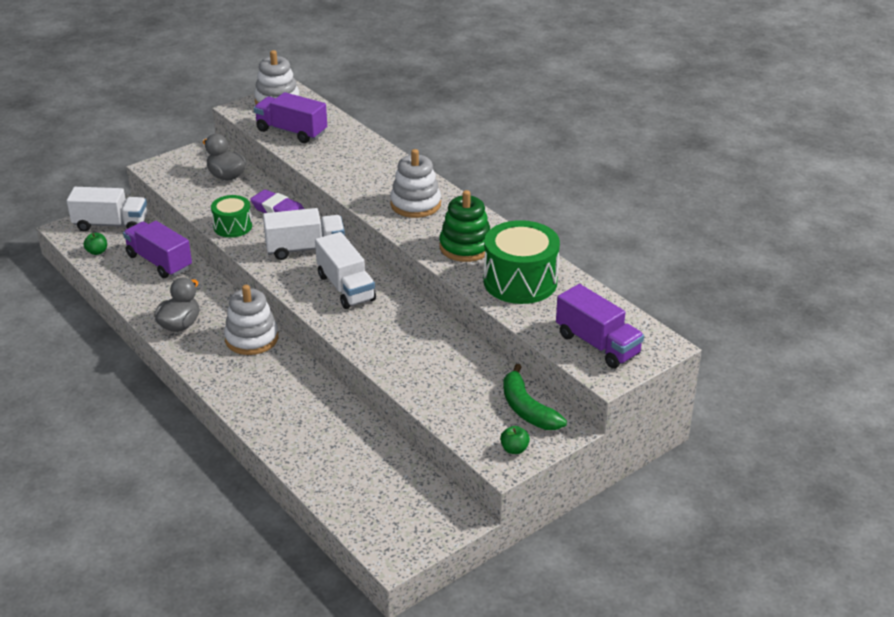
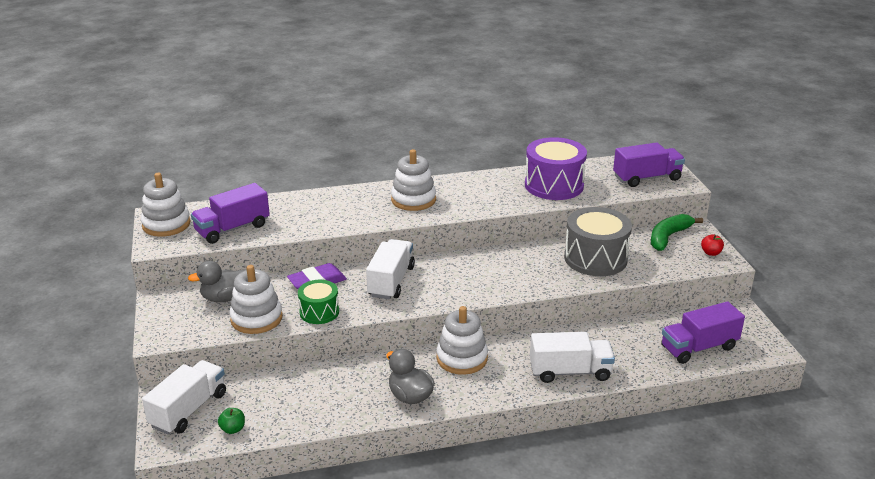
camera: 65 degrees left, 5 degrees down
purple truck [123,221,192,278] -> purple truck moved to [661,301,745,364]
white truck [315,232,376,309] -> white truck moved to [530,332,615,383]
green stacking toy [439,190,490,262] -> none
green drum [484,220,560,304] -> purple drum [525,137,587,200]
green apple [500,426,530,454] -> red apple [701,234,724,256]
green banana [503,364,567,430] -> green banana turned 135 degrees clockwise [651,214,703,251]
none -> white stacking toy [229,265,283,334]
none -> grey drum [564,207,632,276]

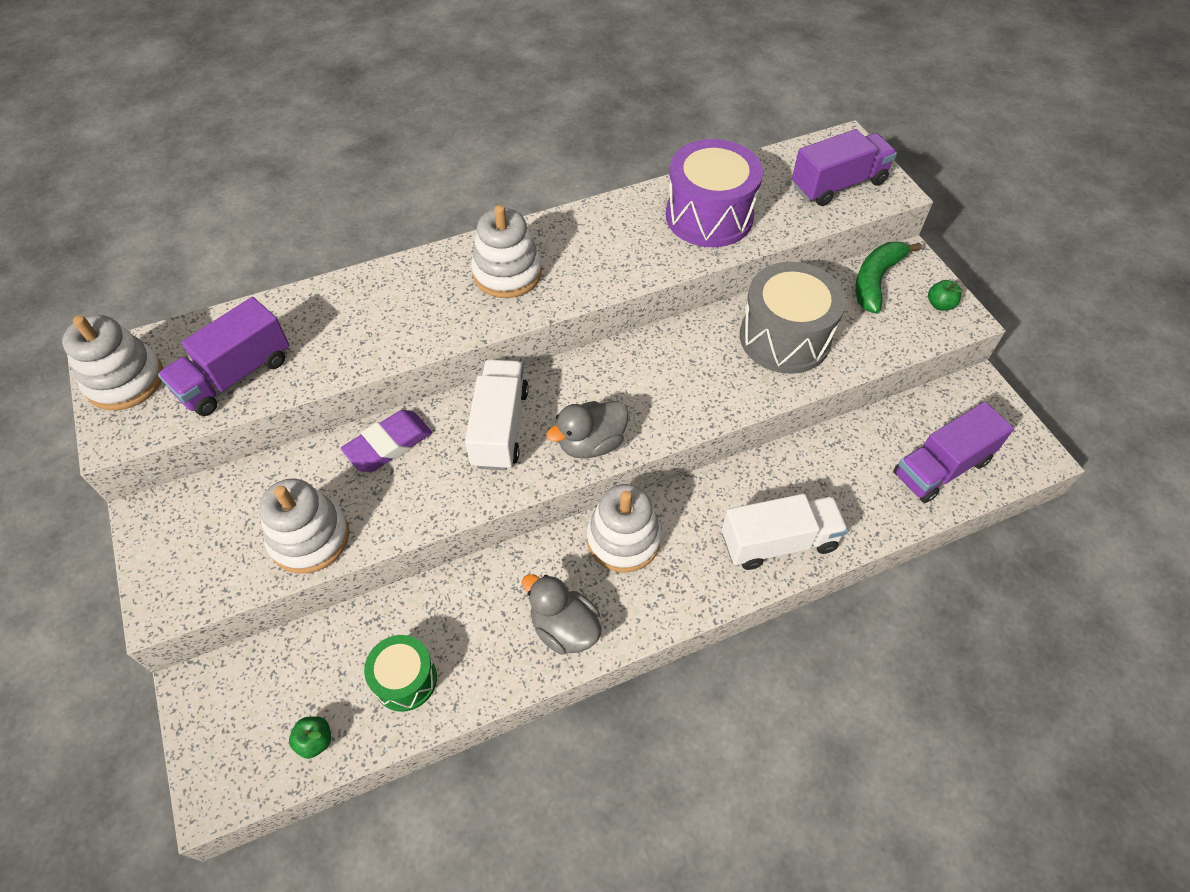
camera: 10 degrees left, 25 degrees up
white truck [142,360,226,435] -> none
grey duck [188,261,246,302] -> grey duck moved to [546,401,629,459]
green drum [298,280,339,324] -> green drum moved to [364,635,437,712]
red apple [701,234,724,256] -> green apple [928,280,963,311]

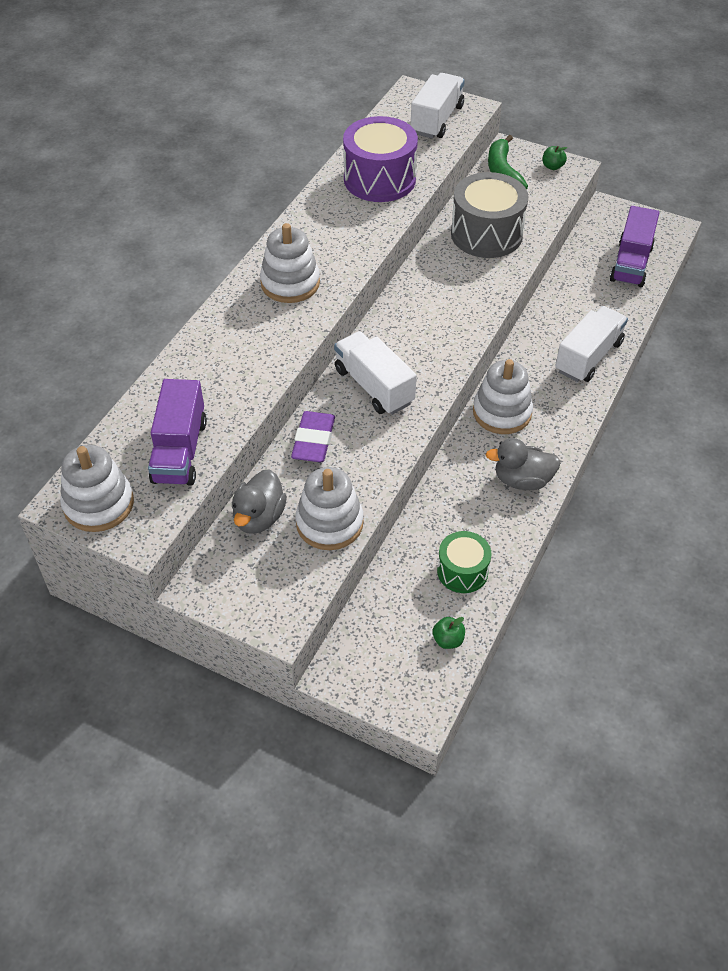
camera: 40 degrees left, 5 degrees down
grey duck [546,401,629,459] -> grey duck moved to [232,469,287,534]
purple truck [792,129,897,206] -> white truck [411,73,465,139]

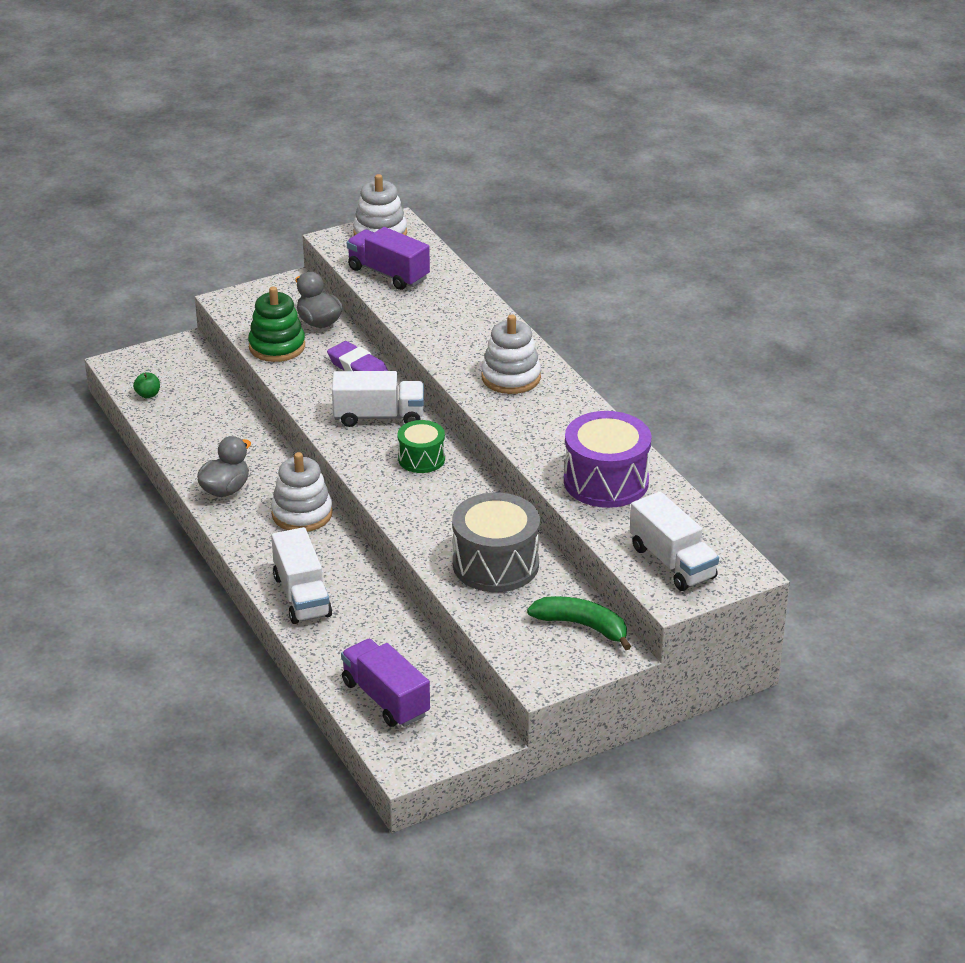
camera: 125 degrees right, 15 degrees down
white stacking toy [296,467,364,550] -> green stacking toy [248,286,305,362]
green drum [437,531,491,593] -> green drum moved to [398,420,445,473]
green apple [542,146,567,170] -> none

